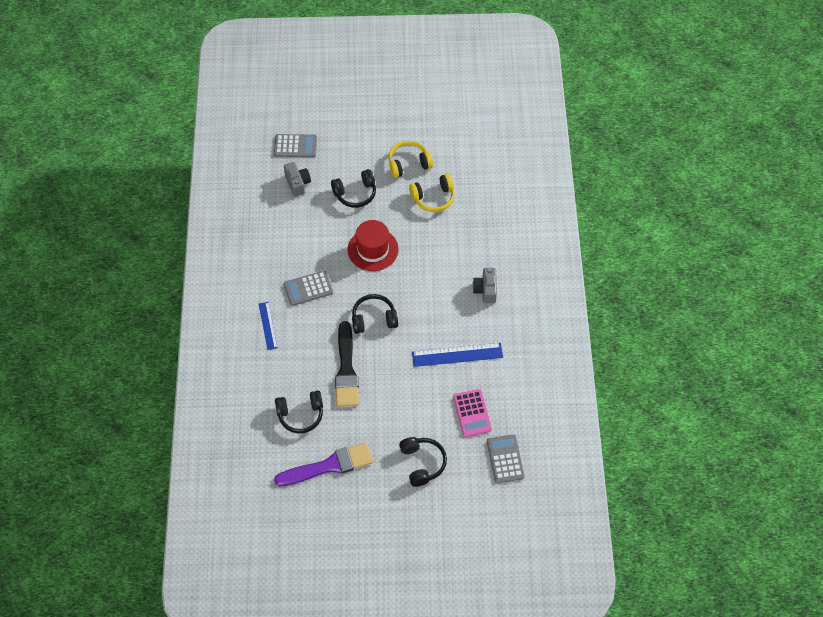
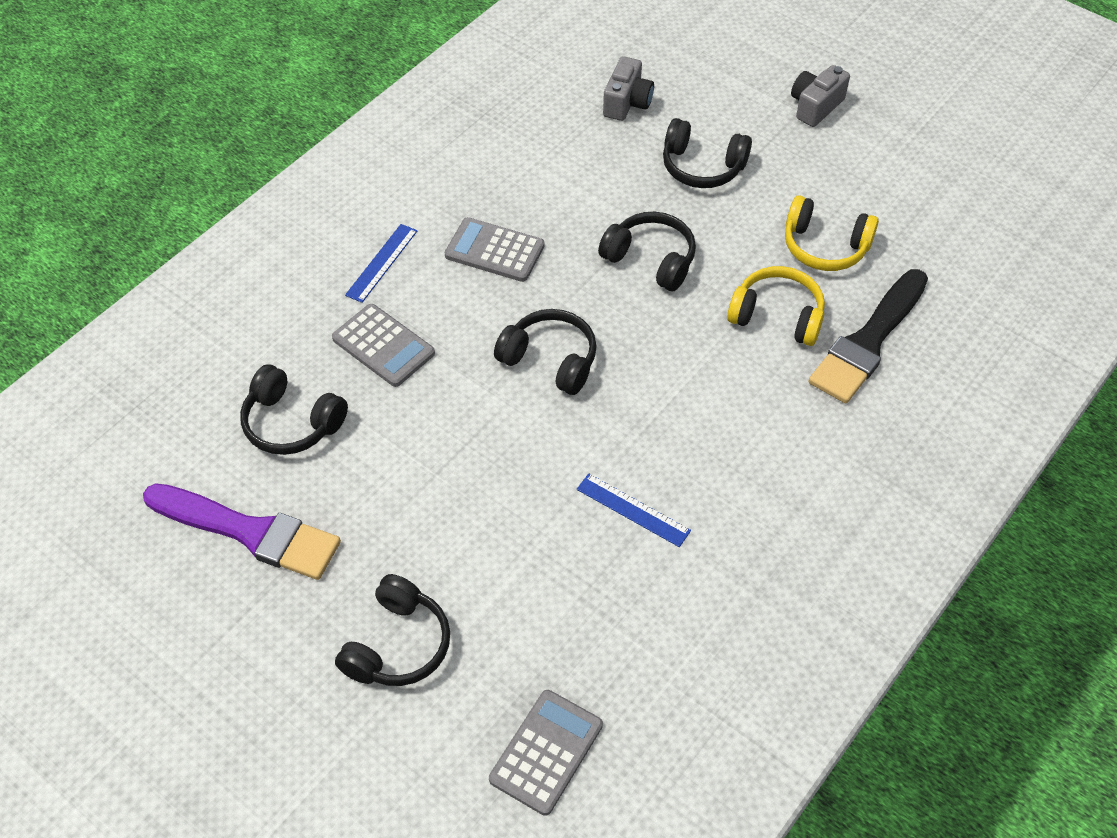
camera: 40 degrees right, 5 degrees down
grey calculator [274,134,317,157] -> grey calculator moved to [332,304,435,387]
black brush [335,321,359,407] -> black brush moved to [809,269,928,403]
red hat [348,220,399,271] -> black headphones [598,212,696,291]
yellow headphones [388,141,433,178] -> yellow headphones moved to [727,266,825,346]
blue ruler [412,343,503,367] -> blue ruler [577,473,691,547], size x0.61
pink calculator [453,389,492,437] -> none
grey camera [473,268,497,303] -> grey camera moved to [791,65,850,127]

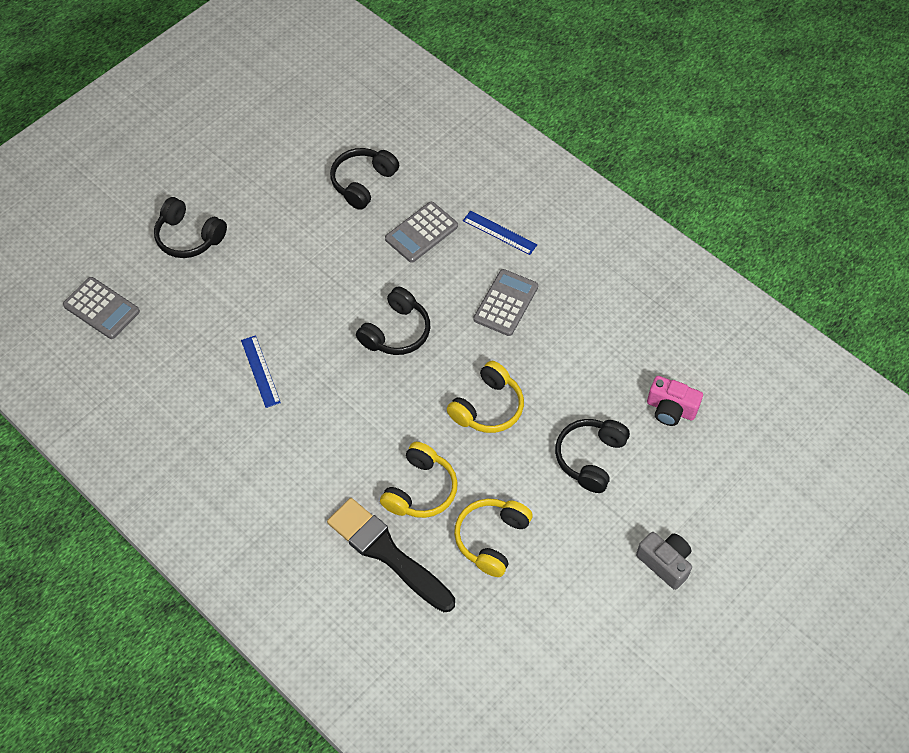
camera: 95 degrees right, 5 degrees up
purple brush [143,483,341,580] -> none
blue ruler [577,473,691,547] -> blue ruler turned 60 degrees counterclockwise [241,335,281,408]
black headphones [598,212,696,291] -> yellow headphones [447,361,524,433]
grey camera [603,56,654,121] -> pink camera [647,376,703,426]

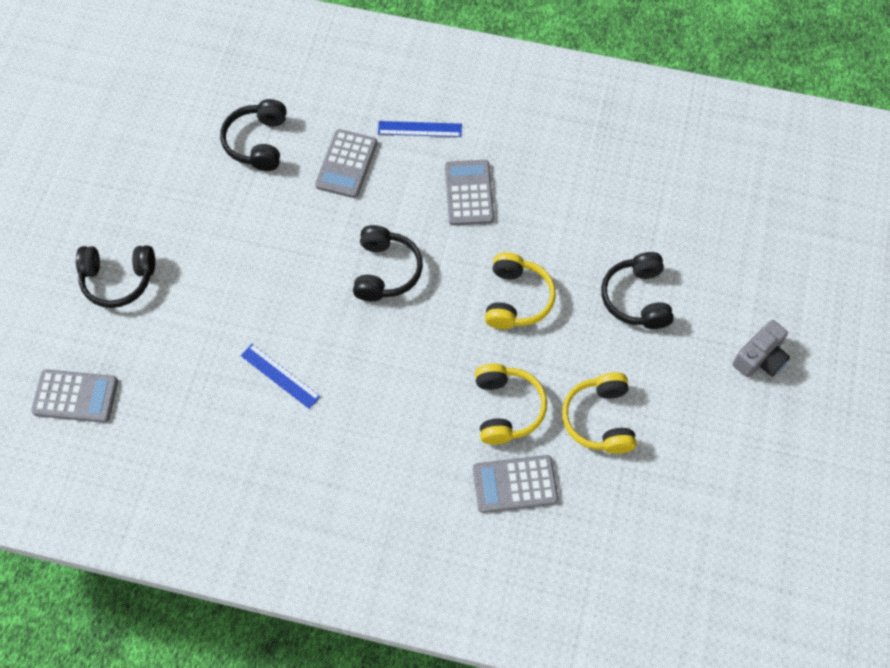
camera: 30 degrees left, 5 degrees up
black brush [327,498,455,612] -> grey calculator [473,455,558,513]
grey camera [636,532,692,590] -> grey camera turned 120 degrees clockwise [733,320,790,377]
pink camera [647,376,703,426] -> none

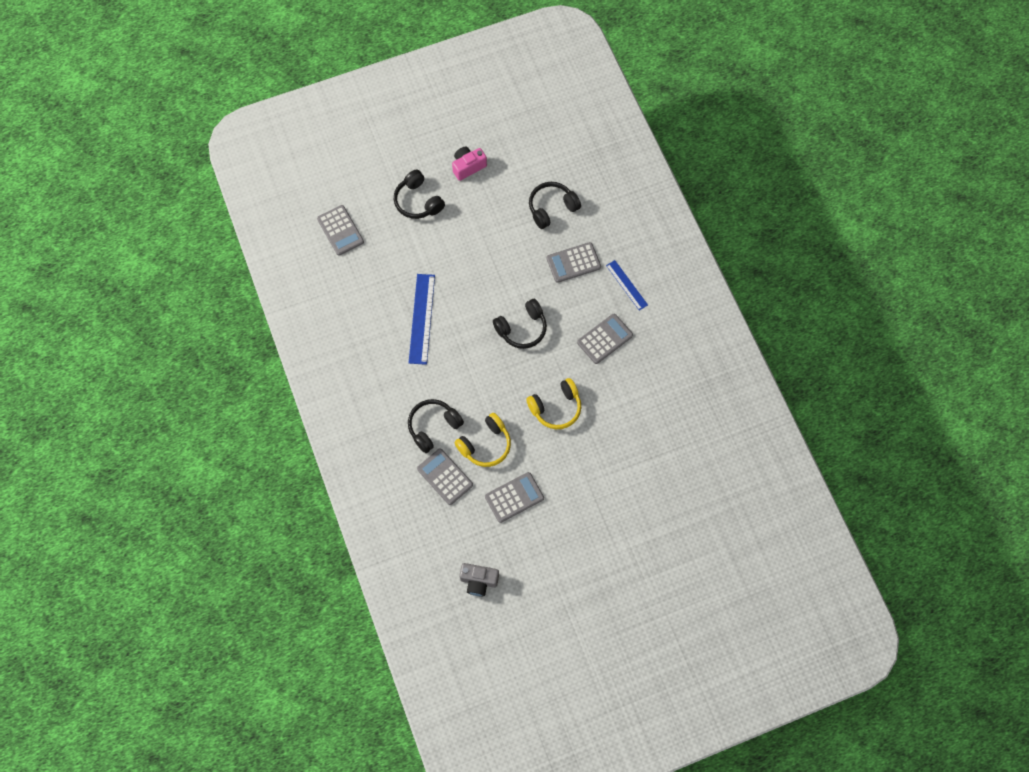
camera: 55 degrees right, 5 degrees up
blue ruler [241,344,321,409] -> blue ruler [409,274,435,365], size x1.64
yellow headphones [562,372,637,454] -> grey calculator [485,472,544,523]
black headphones [601,252,674,329] -> black headphones moved to [408,399,464,453]
grey camera [733,320,790,377] -> grey camera moved to [459,563,499,596]
none -> pink camera [452,146,487,181]

